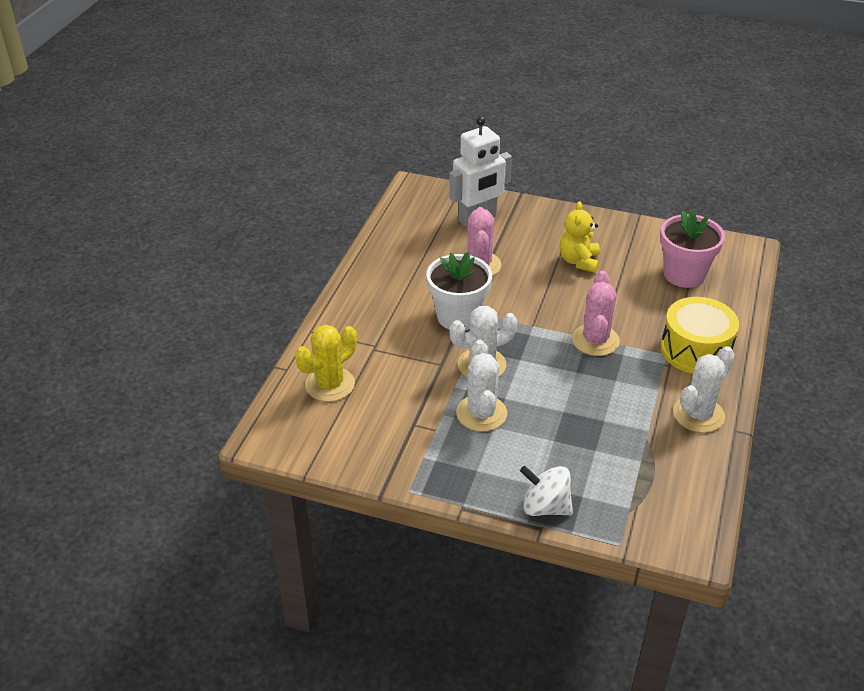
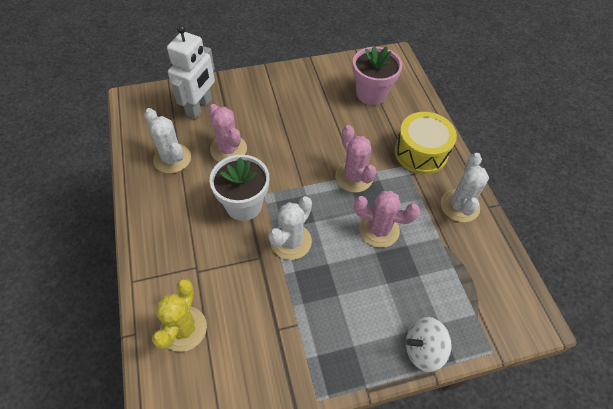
camera: 35 degrees left, 15 degrees up
white cactus [456,340,507,432] -> white cactus moved to [144,108,191,173]
yellow teddy bear [560,201,600,273] -> none
none -> pink cactus [354,191,420,248]

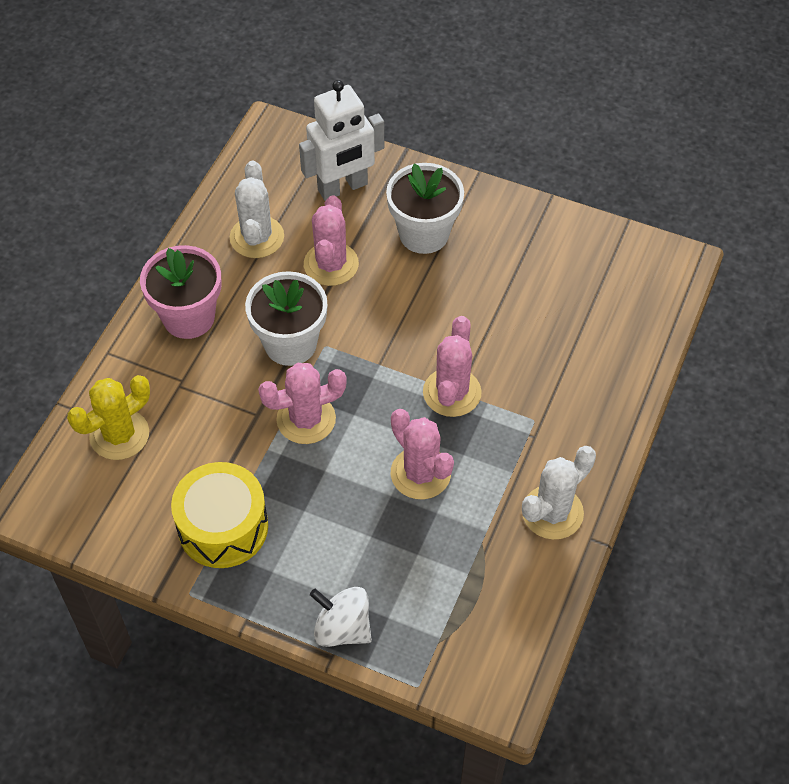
camera: 40 degrees right, 0 degrees up
white cactus [268,196,312,260] -> pink cactus [258,363,347,444]
pink flower pot [353,46,402,105] -> pink flower pot moved to [140,245,221,339]
yellow drum [395,112,457,174] -> yellow drum moved to [171,462,268,568]
none -> white flower pot [386,163,464,254]

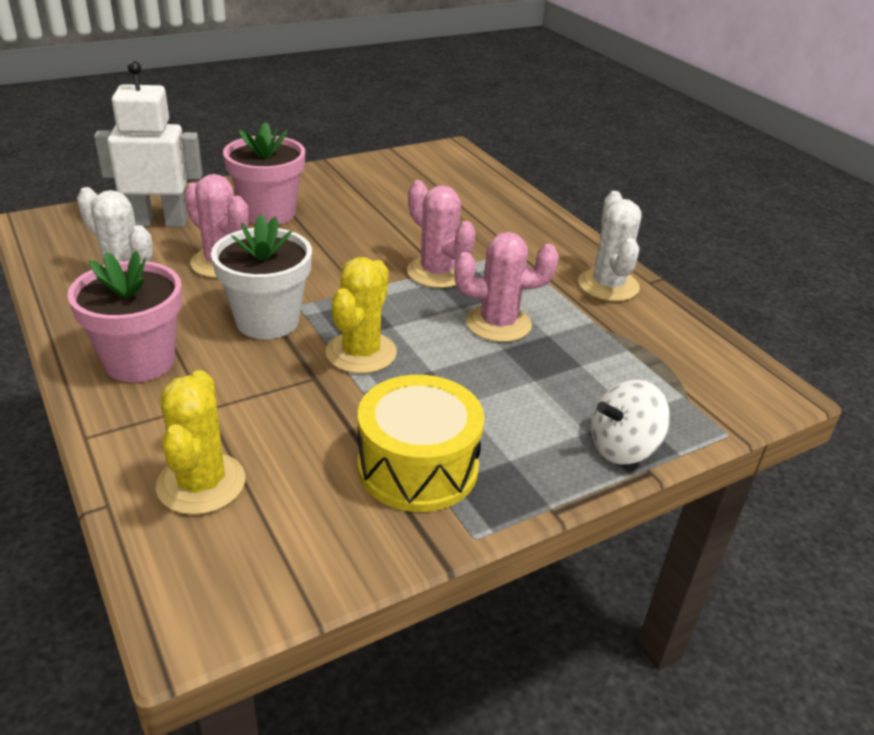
camera: 55 degrees left, 20 degrees down
pink cactus [258,363,347,444] -> yellow cactus [326,257,397,374]
white robot [299,80,384,201] -> white robot turned 105 degrees counterclockwise [94,61,203,227]
white flower pot [386,163,464,254] -> pink flower pot [223,122,305,225]

